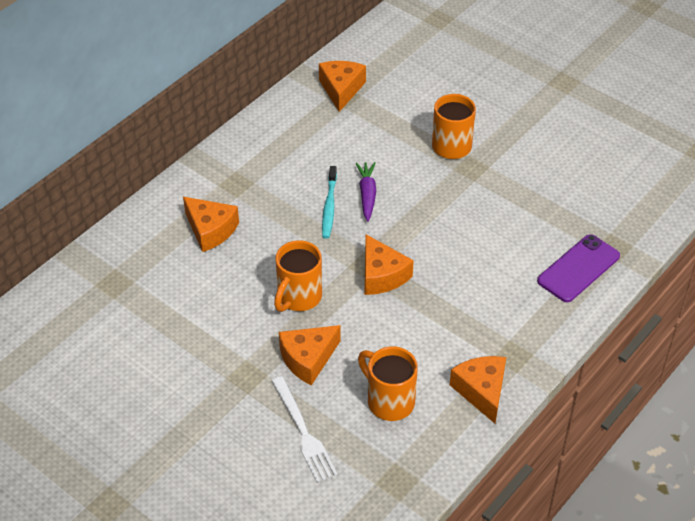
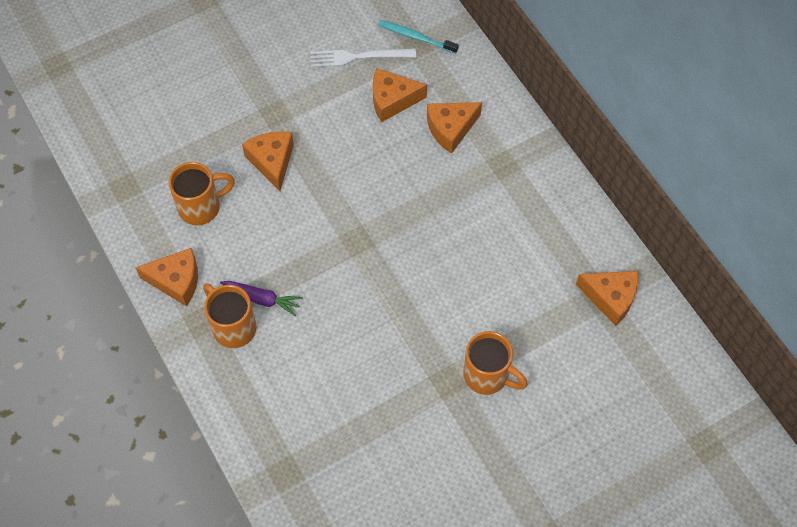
camera: 110 degrees right, 15 degrees up
white fork [272,376,338,483] -> white fork moved to [310,48,416,68]
orange mug [274,240,322,312] -> orange mug moved to [203,283,256,348]
turquoise toothbrush [322,166,337,239] -> turquoise toothbrush moved to [378,20,459,54]
purple carrot [356,162,376,222] -> purple carrot moved to [220,281,303,316]
orange cheese [364,234,414,295] -> orange cheese moved to [372,68,427,122]
purple phone [537,234,620,302] -> none

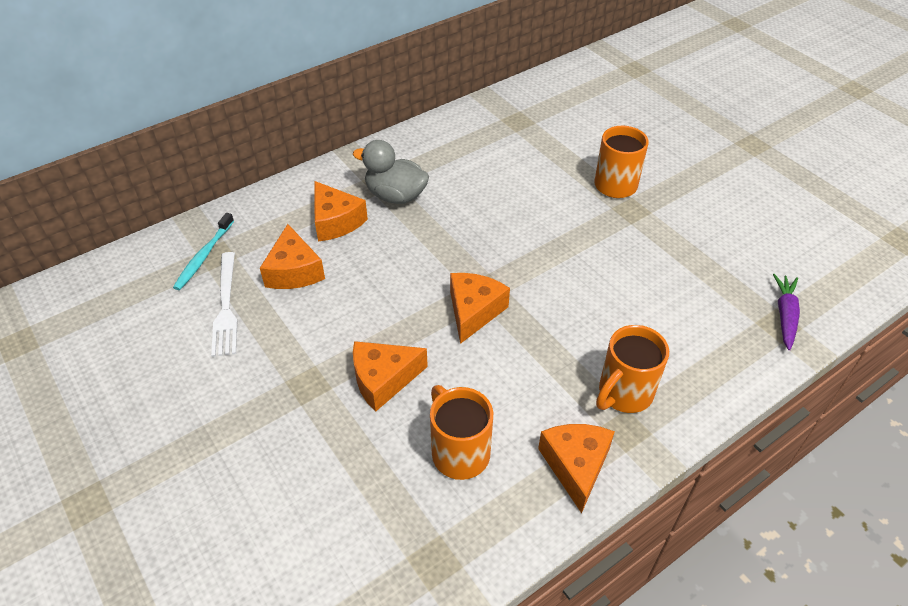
camera: 95 degrees left, 15 degrees down
purple carrot [220,281,303,316] -> purple carrot moved to [773,274,800,350]
orange cheese [576,271,638,326] -> orange cheese moved to [450,273,510,344]
none -> grey duck [353,140,429,204]

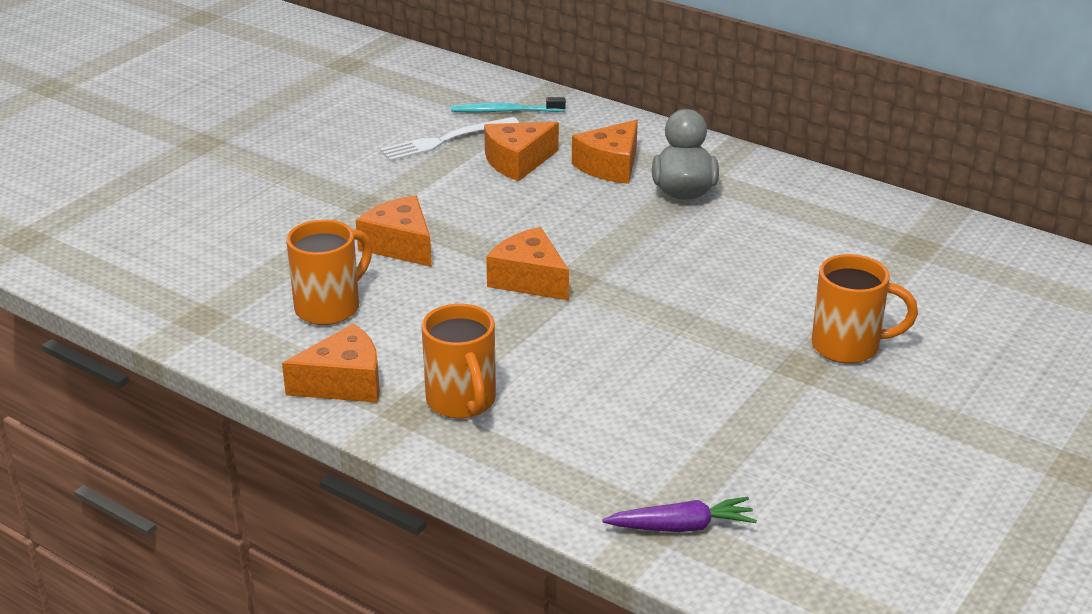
camera: 70 degrees right, 15 degrees down
orange cheese [450,273,510,344] -> orange cheese turned 135 degrees counterclockwise [486,227,569,300]
orange mug [596,325,669,413] -> orange mug turned 135 degrees counterclockwise [422,304,496,419]

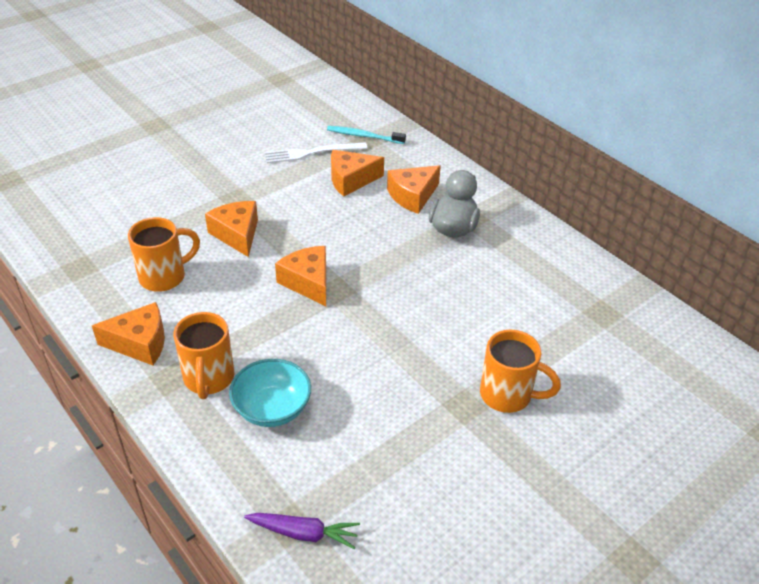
camera: 15 degrees right, 10 degrees up
none -> turquoise bowl [229,359,311,427]

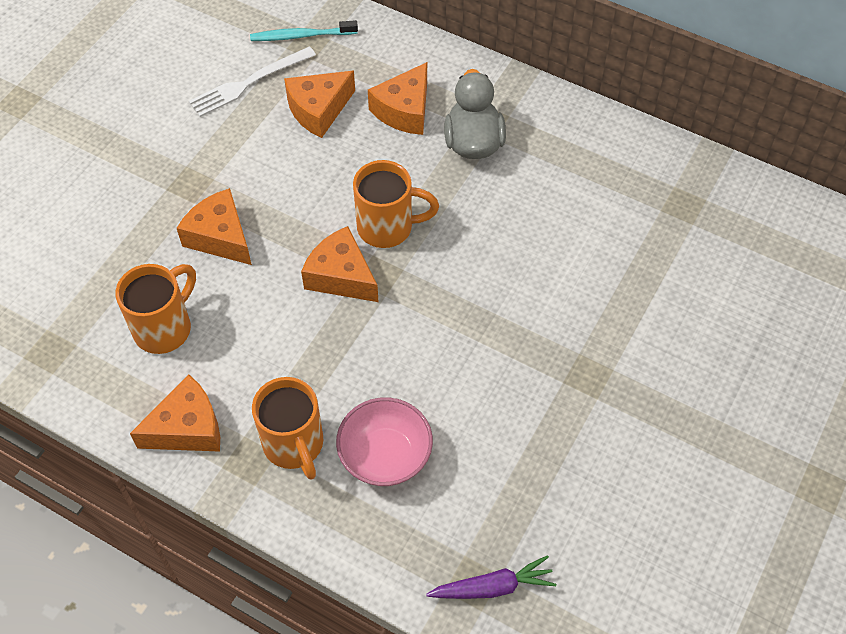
camera: 20 degrees left, 15 degrees up
turquoise bowl [229,359,311,427] -> pink bowl [336,397,433,486]
orange mug [480,330,561,413] -> orange mug moved to [353,160,439,248]

